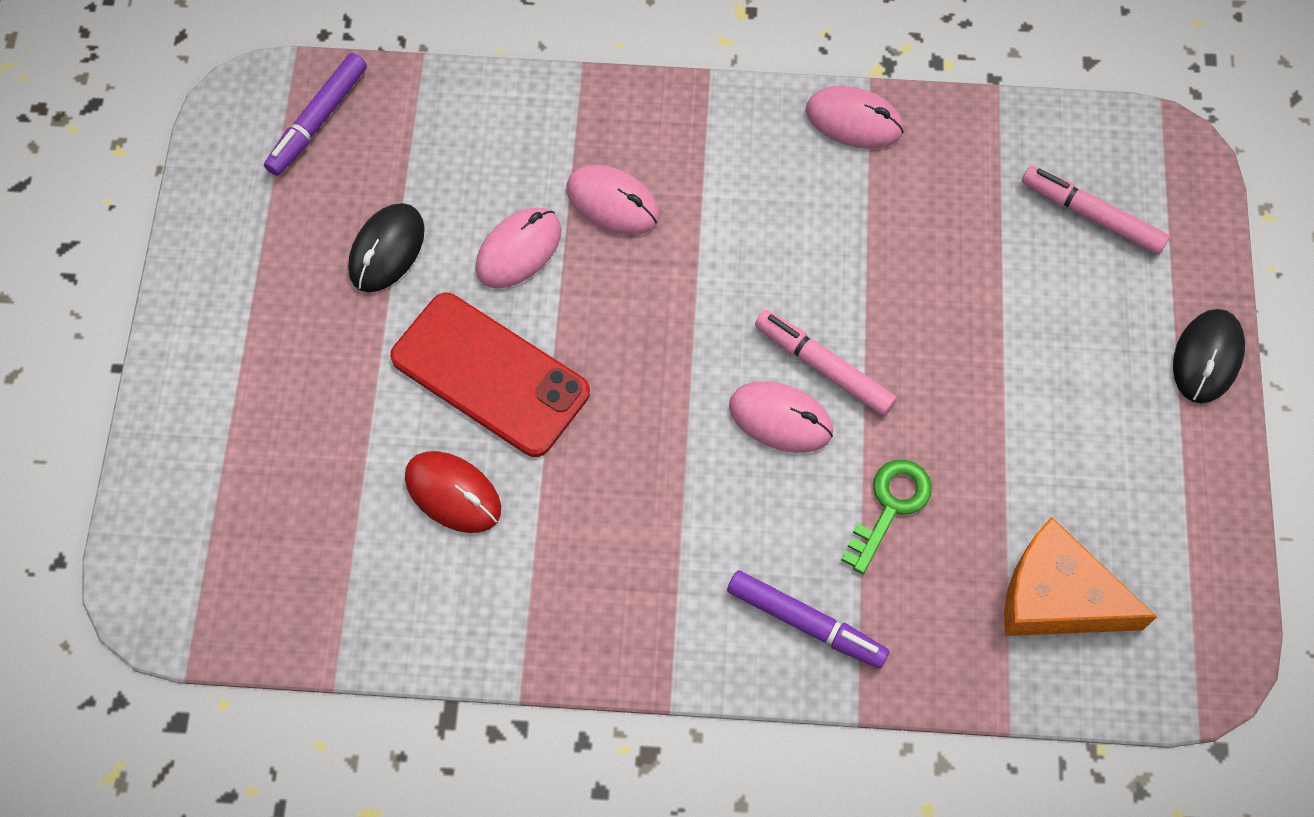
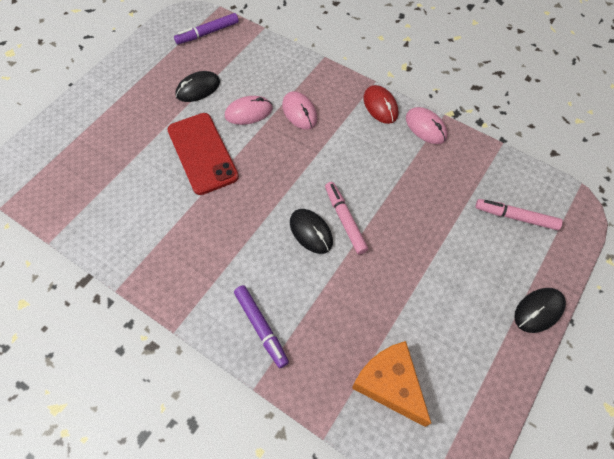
camera: 30 degrees right, 5 degrees down
red mouse [405,451,501,533] -> red mouse moved to [363,85,398,124]
pink mouse [729,381,833,453] -> black mouse [290,209,333,254]
green key [841,460,932,574] -> none
pink marker [1022,166,1170,255] -> pink marker turned 45 degrees counterclockwise [475,199,563,231]

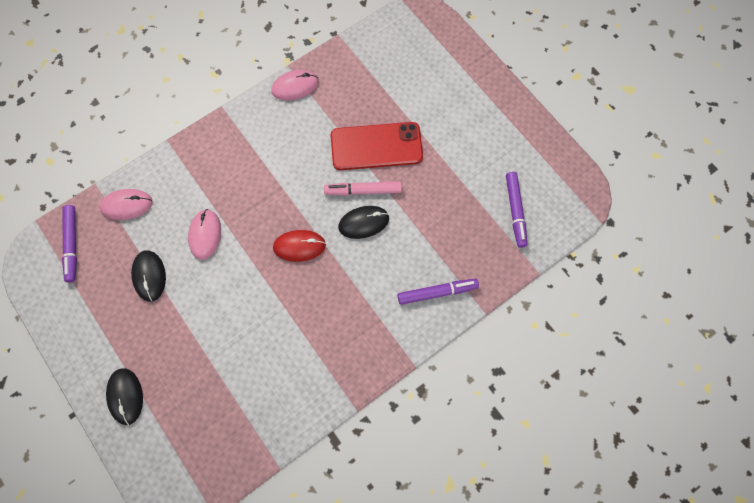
camera: 70 degrees left, 10 degrees up
red phone [167,113,239,195] -> red phone moved to [331,122,423,170]
pink mouse [282,91,317,130] -> pink mouse moved to [100,189,153,220]
orange cheese [352,341,431,427] -> purple marker [506,172,527,248]
red mouse [363,85,398,124] -> red mouse moved to [273,230,326,262]
pink marker [475,199,563,231] -> none
black mouse [514,288,566,333] -> black mouse moved to [106,368,143,425]

